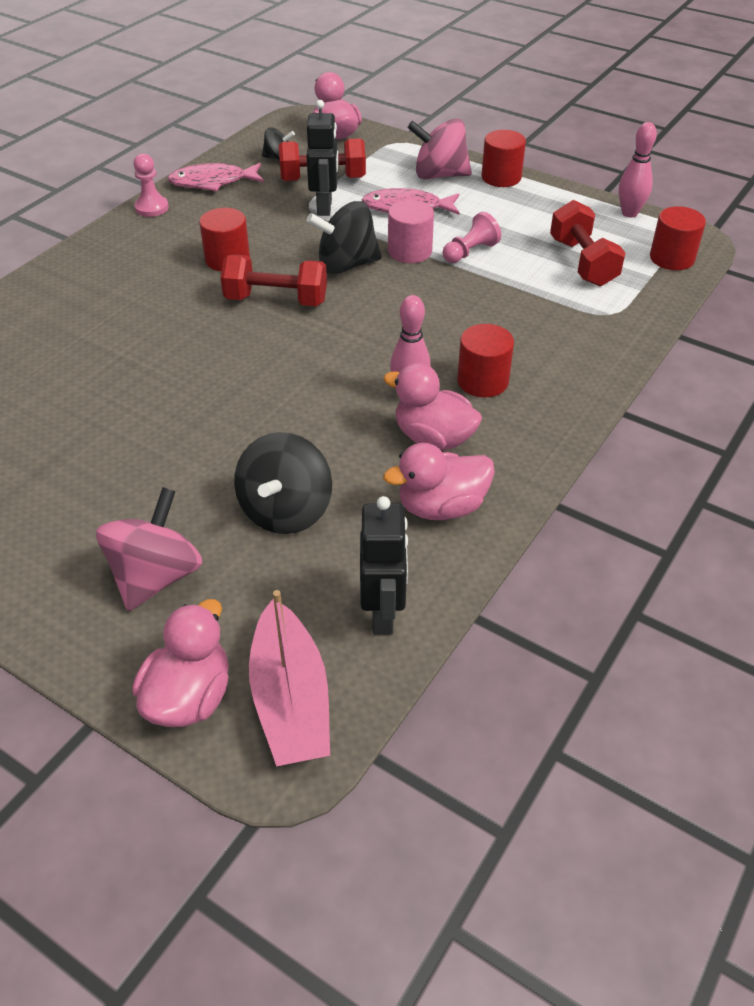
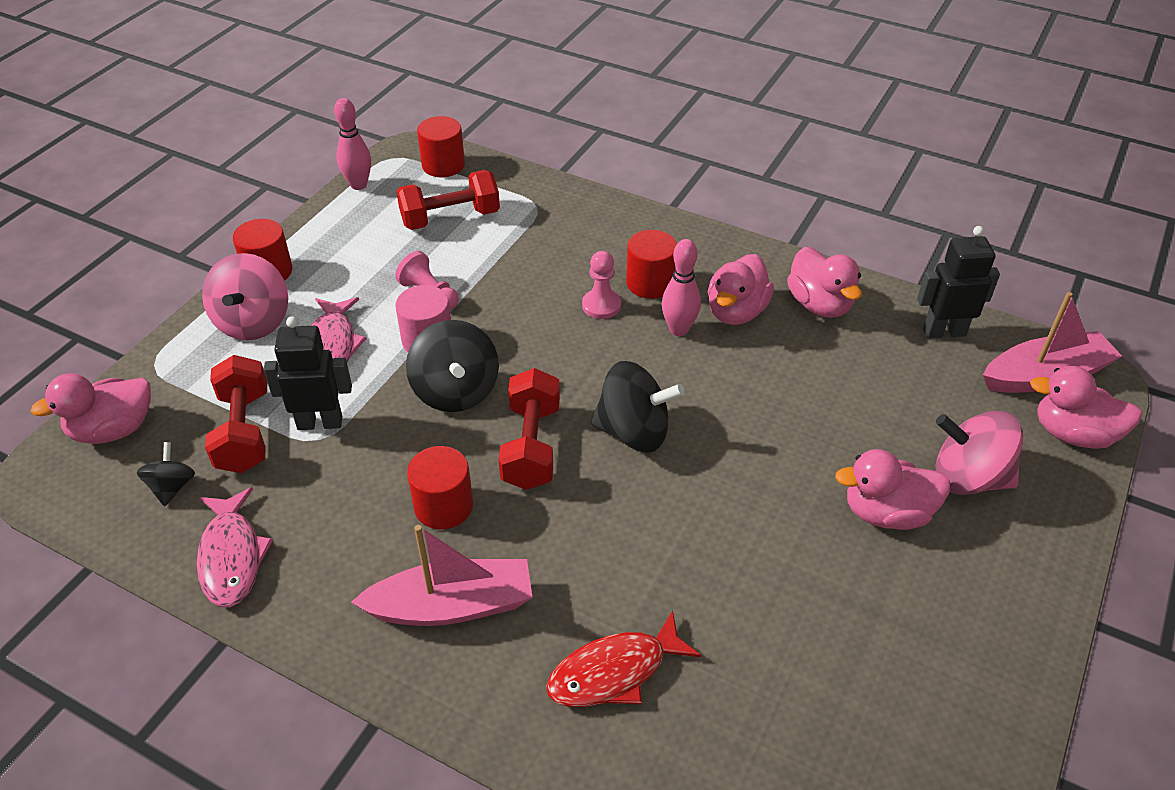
camera: 95 degrees left, 0 degrees up
pink pawn [133,154,169,217] -> pink pawn moved to [582,251,621,319]
black spinning top [234,432,332,534] -> black spinning top moved to [591,361,685,453]
none -> pink boat [351,525,533,626]
none -> red fish [546,610,702,707]
none -> pink duck [835,449,950,530]

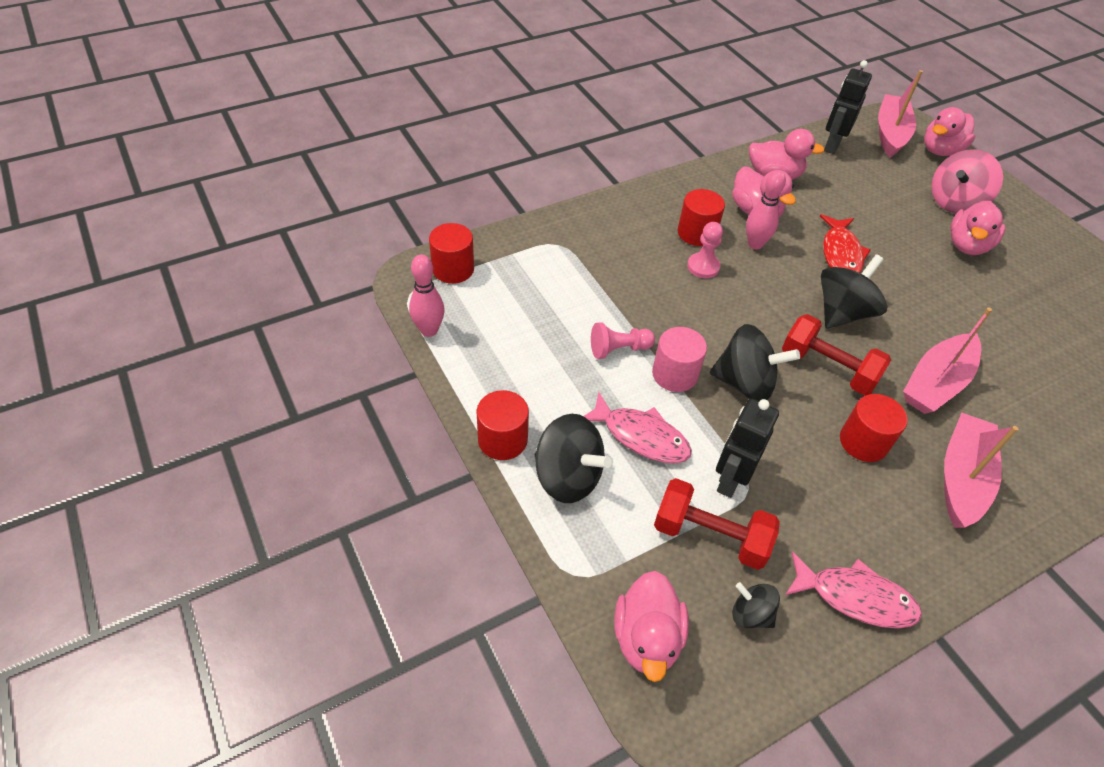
camera: 60 degrees left, 5 degrees up
pink spinning top [202,253,288,340] -> black spinning top [535,414,612,503]
red dumbbell [396,170,500,230] -> none
red fish [546,610,702,707] -> red fish moved to [820,214,871,273]
none -> pink boat [903,308,992,414]

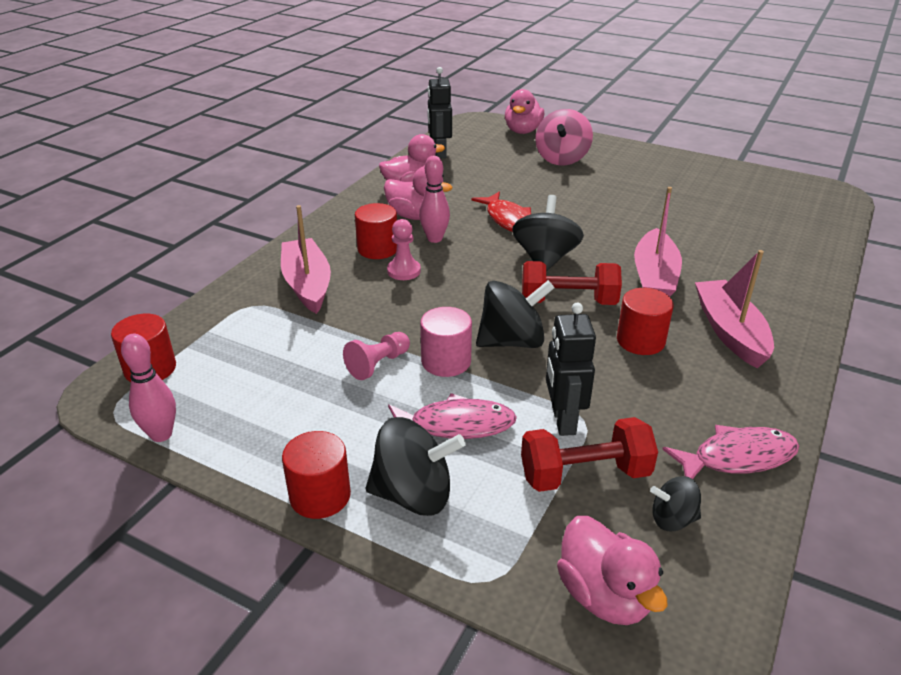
camera: 30 degrees left, 15 degrees down
pink boat [878,70,923,158] -> pink boat moved to [281,205,331,314]
pink duck [950,201,1005,255] -> none

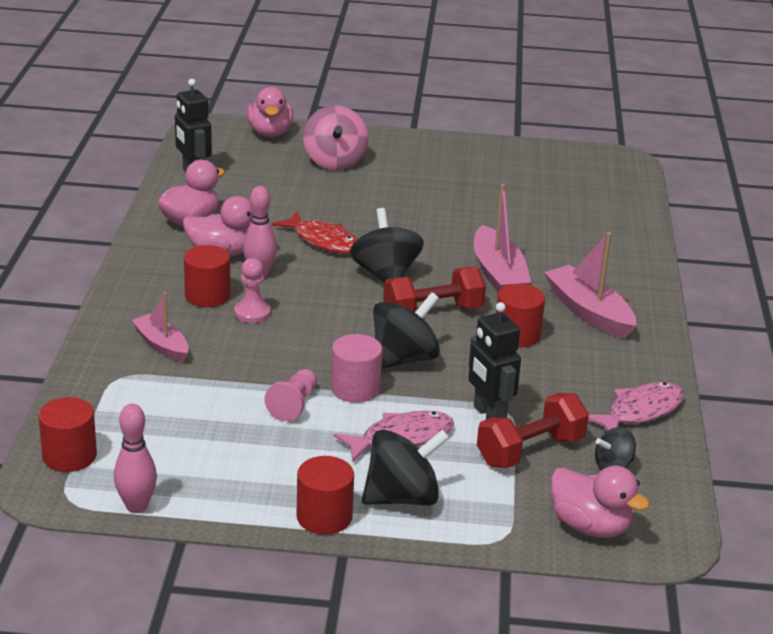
camera: 25 degrees left, 5 degrees down
pink boat [281,205,331,314] -> pink boat [131,293,189,362], size x0.64

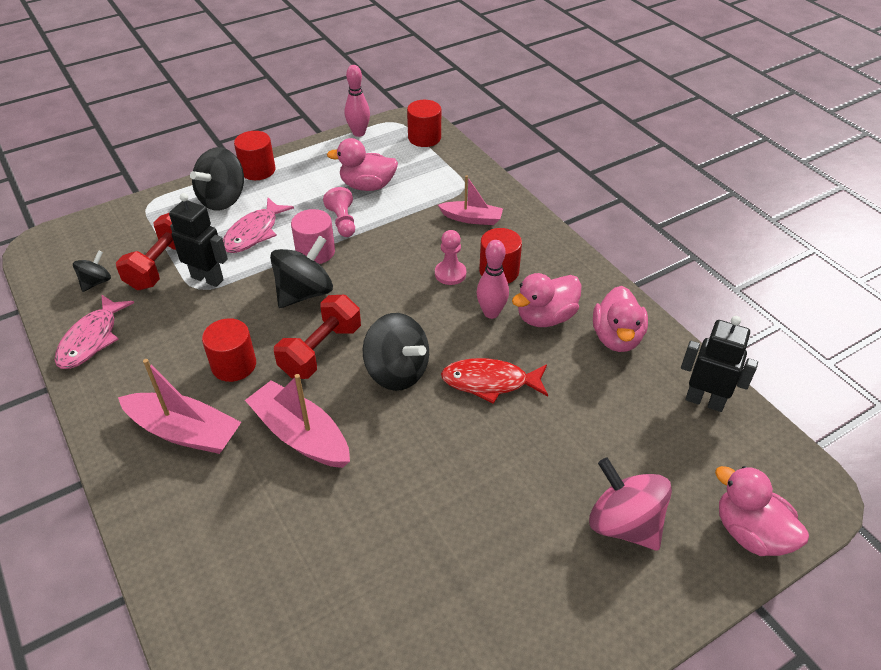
camera: 145 degrees right, 15 degrees up
black spinning top [373,292,440,369] -> black spinning top turned 150 degrees counterclockwise [270,236,333,308]
pink duck [550,466,650,538] -> pink duck moved to [327,138,398,191]

